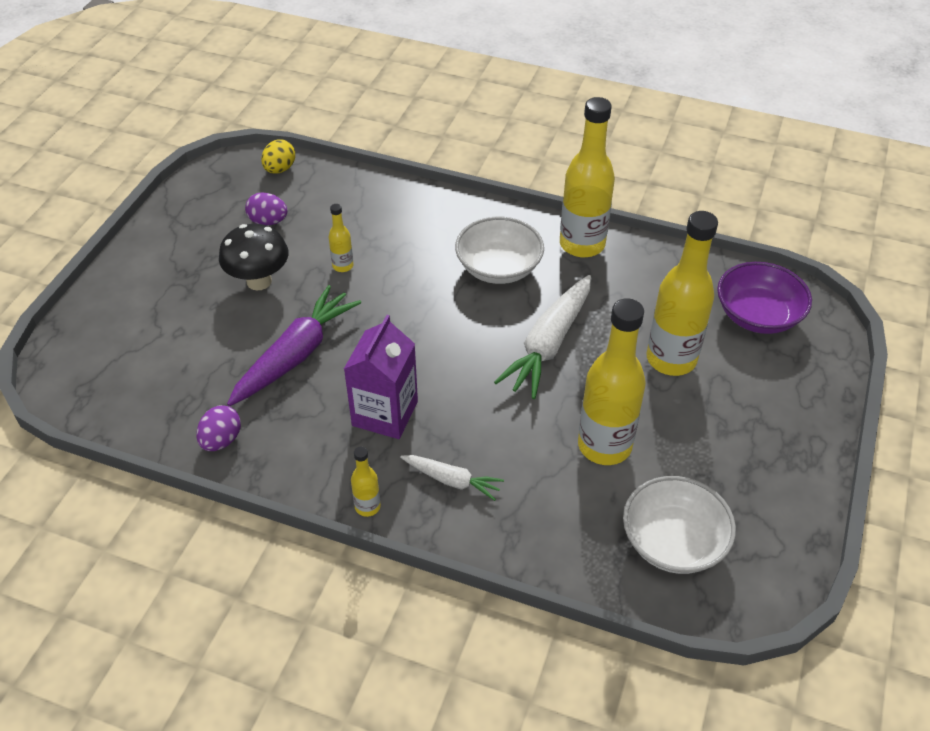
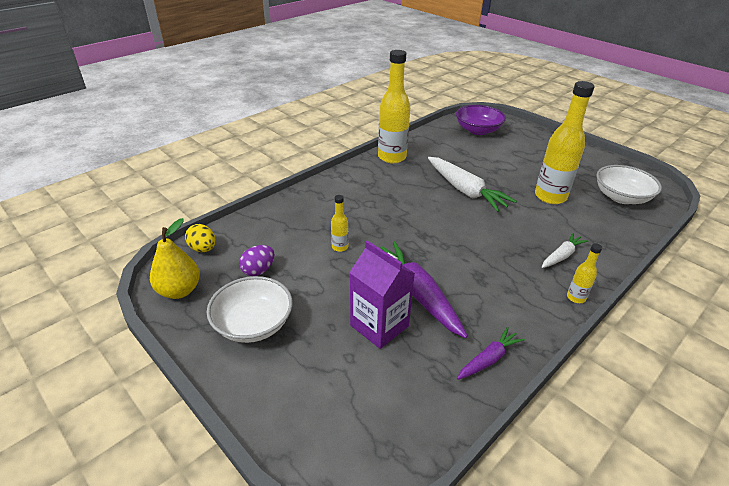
camera: 65 degrees left, 10 degrees down
purple egg [196,405,241,451] -> purple carrot [457,327,525,380]
black mushroom [219,224,289,290] -> none
purple carton [344,315,418,439] -> purple carton moved to [350,241,415,349]
white bowl [455,217,544,284] -> white bowl moved to [207,276,293,343]
yellow bottle [646,211,718,376] -> none
none -> yellow pear [150,218,200,299]

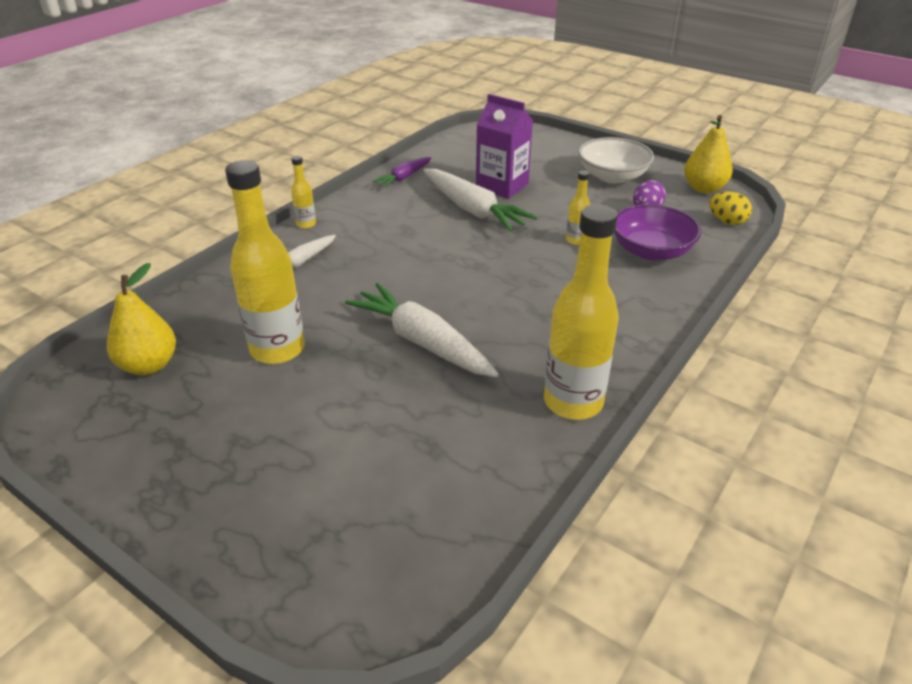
camera: 170 degrees right, 0 degrees up
purple carrot [380,241,468,338] -> white carrot [423,169,537,232]
purple bowl [456,105,506,135] -> purple bowl moved to [614,204,701,261]
white bowl [596,165,662,204] -> yellow pear [107,263,176,375]

